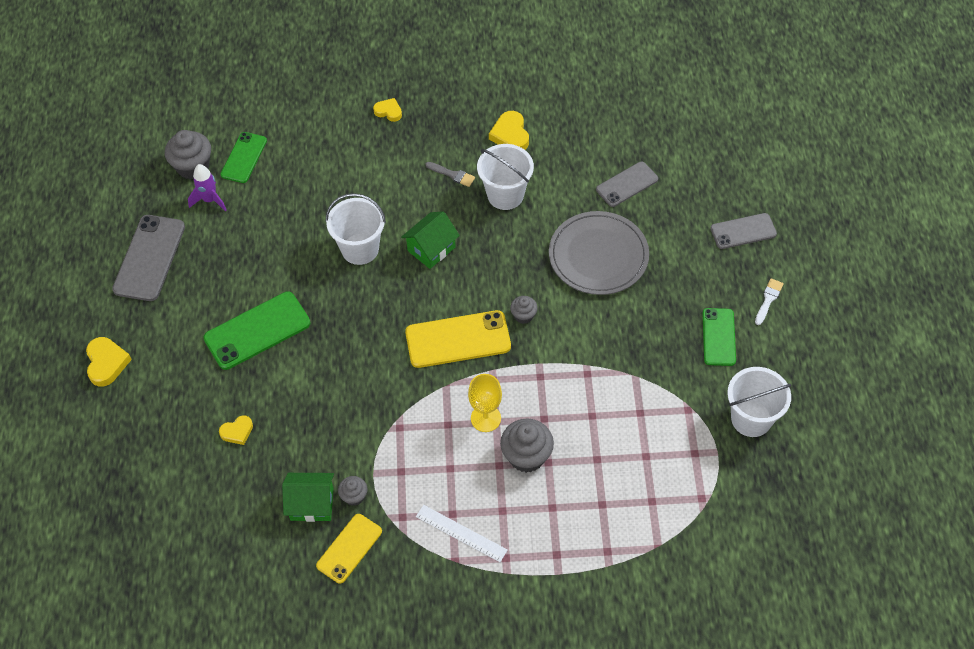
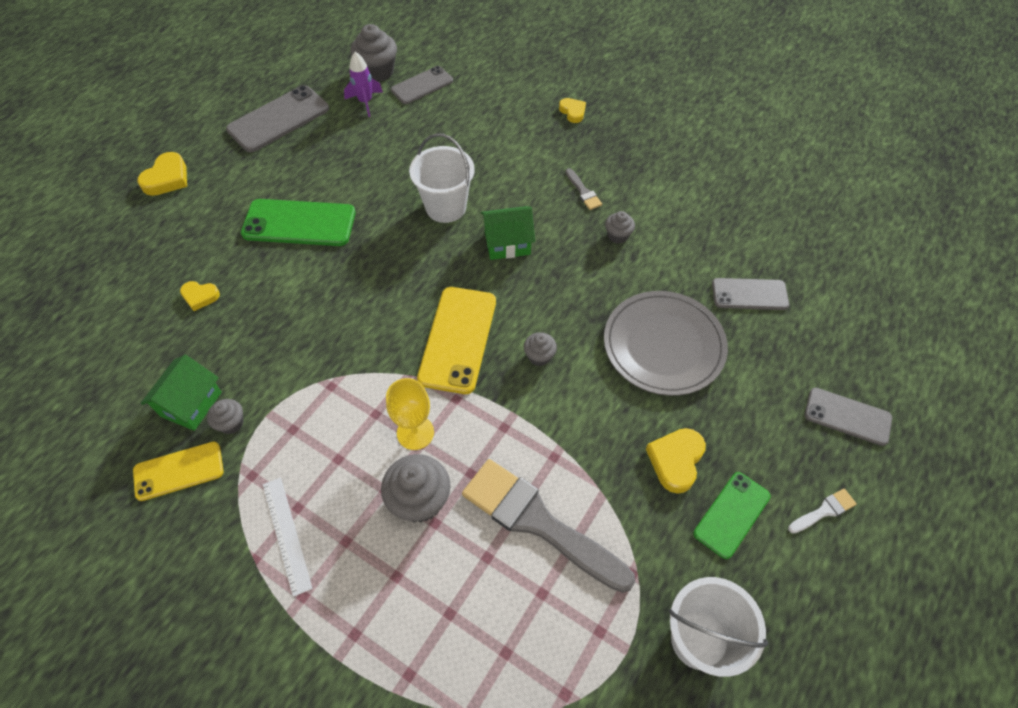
camera: 35 degrees right, 0 degrees up
green phone [220,132,267,183] -> grey phone [391,66,453,104]
green house [282,473,334,522] -> green house turned 75 degrees clockwise [141,355,222,431]
yellow phone [405,310,511,368] -> yellow phone turned 75 degrees clockwise [417,287,496,394]
white bucket [477,144,534,210] -> grey cupcake [605,211,635,244]
yellow heart [489,111,529,150] -> yellow heart moved to [646,428,706,494]
none -> grey brush [462,459,636,593]

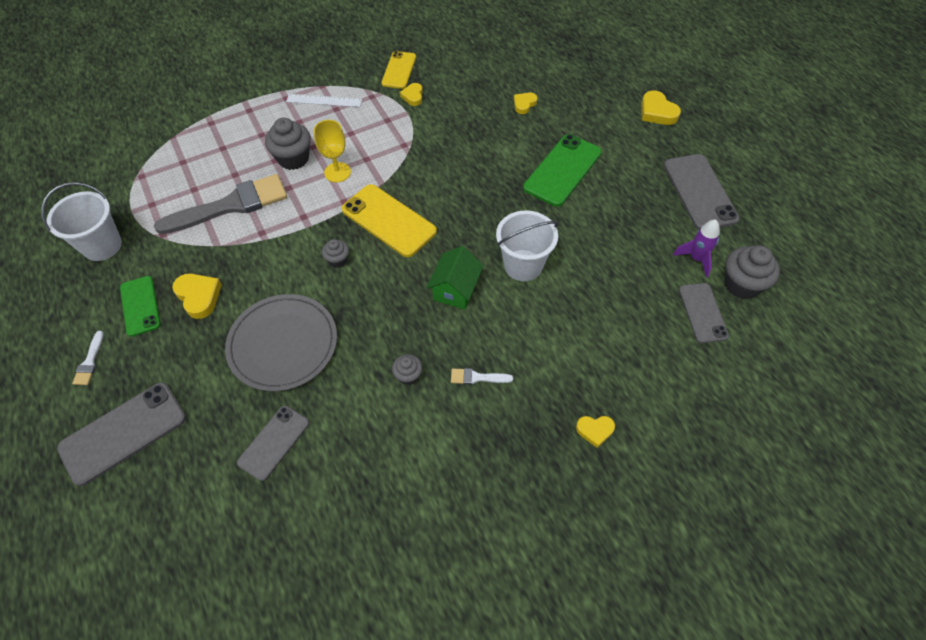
camera: 120 degrees right, 0 degrees up
green house [141,355,222,431] -> none
grey cupcake [207,399,244,434] -> yellow heart [400,83,423,106]
grey brush [565,168,602,210] -> white brush [451,368,513,385]
grey phone [805,388,892,446] -> grey phone [57,382,186,486], size x1.56

